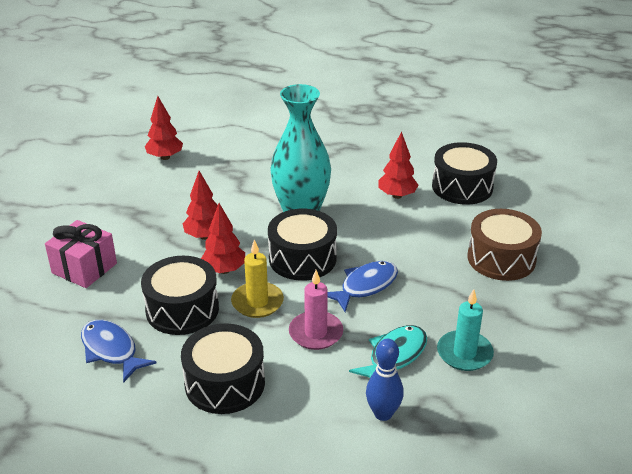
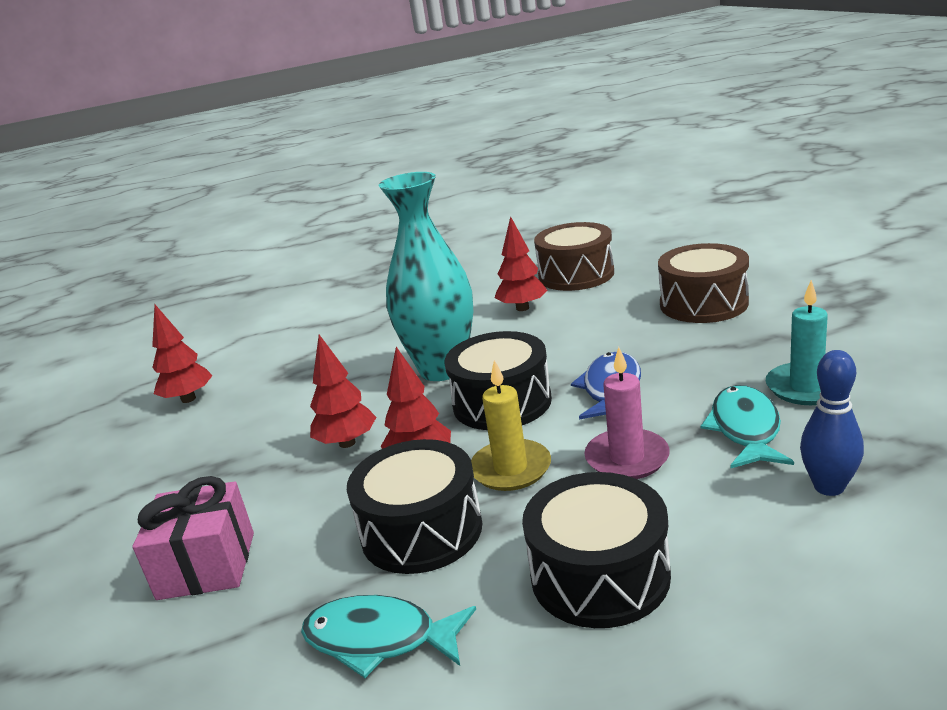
camera: 30 degrees left, 10 degrees down
blue fish [81,320,157,383] -> turquoise fish [301,595,476,678]
black drum [432,142,497,205] -> brown drum [534,222,614,291]

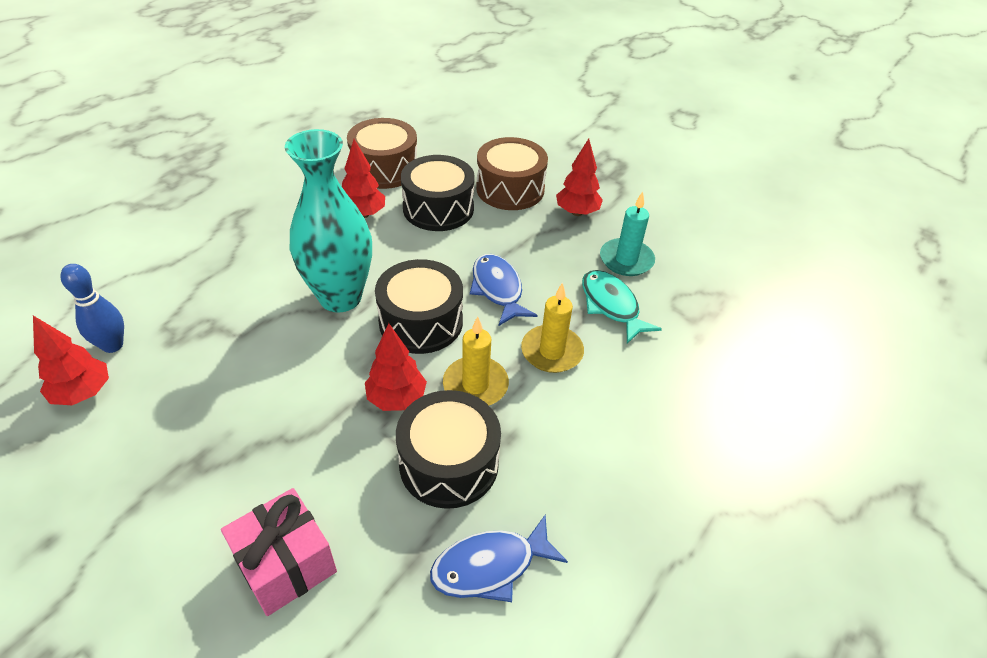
camera: 40 degrees left, 20 degrees up
turquoise fish [301,595,476,678] -> blue fish [430,514,568,602]
red tree [310,335,376,448] -> red tree moved to [556,138,603,216]
black drum [522,472,671,628] -> black drum moved to [401,155,475,231]
pink candle [584,347,670,479] -> yellow candle [521,282,584,373]
blue bowling pin [800,350,864,496] -> blue bowling pin moved to [60,264,124,353]

